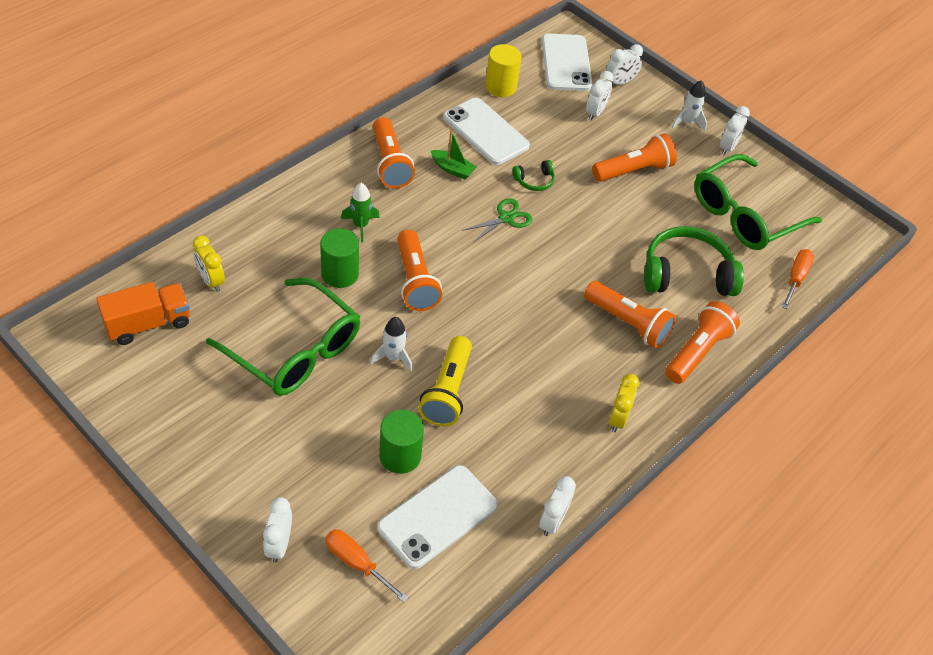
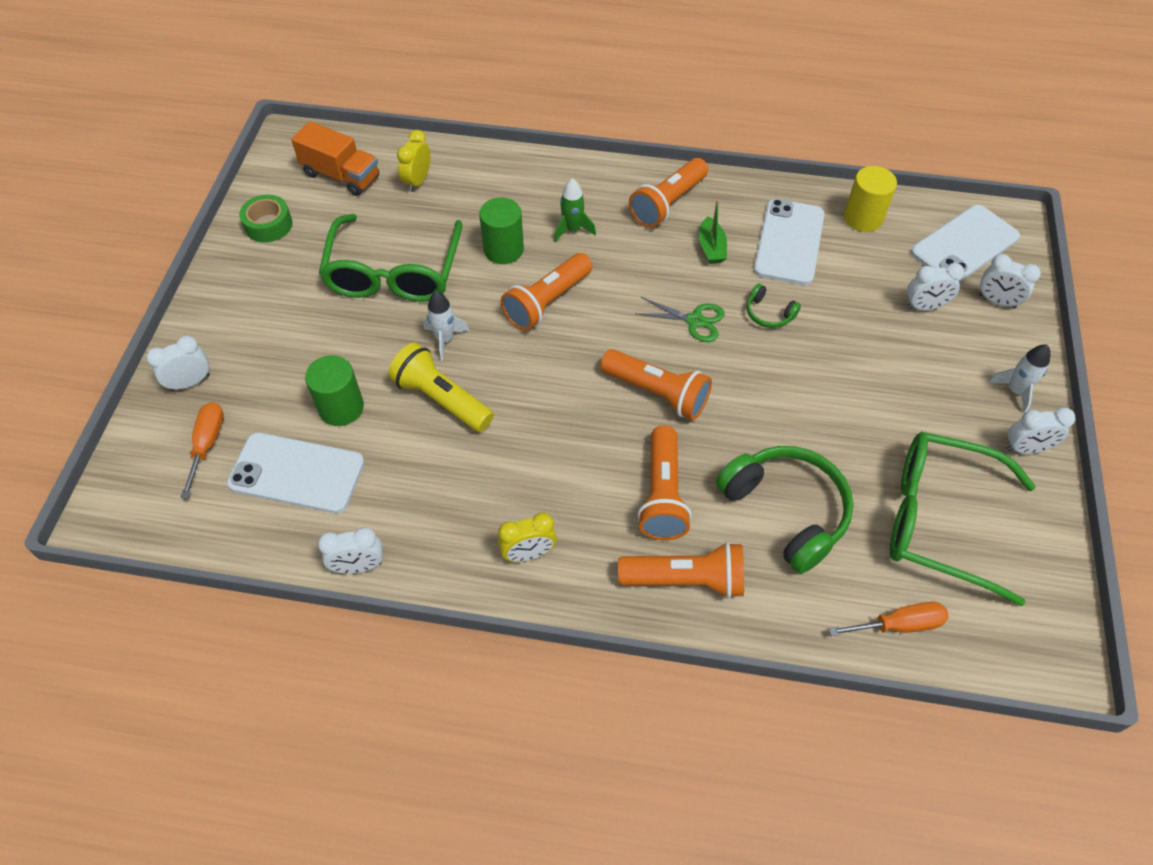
camera: 60 degrees right, 5 degrees up
yellow flashlight [419,336,472,426] -> yellow flashlight turned 60 degrees clockwise [388,342,494,432]
orange flashlight [592,133,677,182] -> orange flashlight moved to [600,349,712,420]
none -> green tape [239,195,293,243]

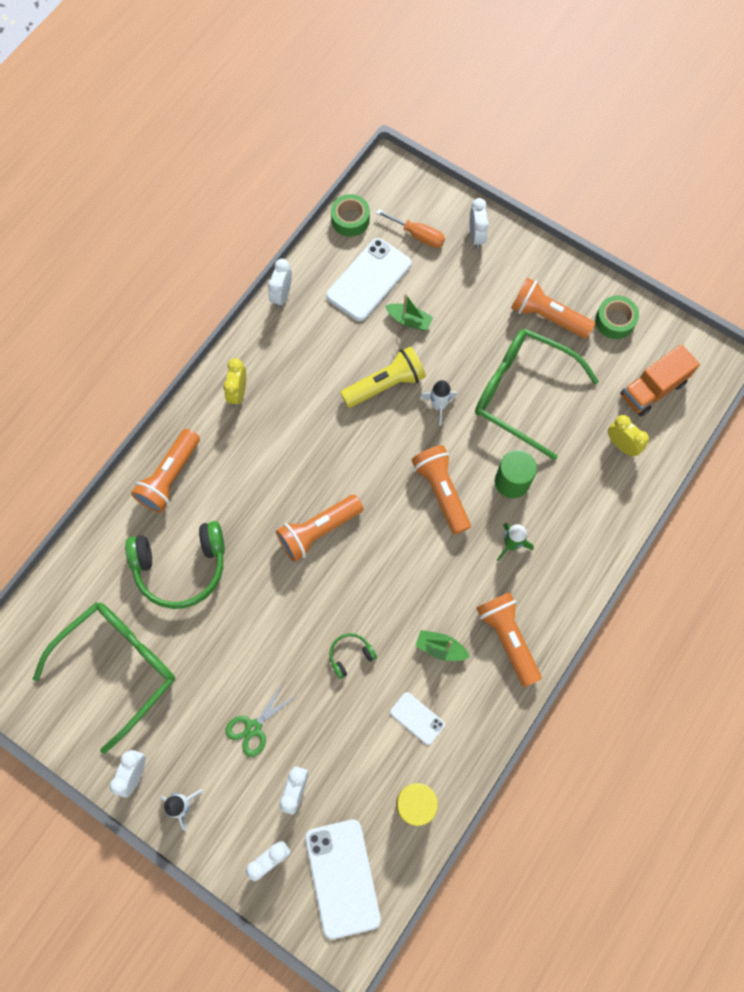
camera: 115 degrees right, 15 degrees up
green cylinder [305,355,364,426] -> green boat [385,294,433,331]
green scissors [637,297,725,342] -> green scissors moved to [225,682,297,757]
orange flashlight [638,426,692,540] -> orange flashlight moved to [511,278,595,338]
white phone [754,199,824,285] -> white phone [390,692,445,745], size x0.52
orange screwdriver [829,602,949,636] -> none
none -> green tape [331,194,370,237]

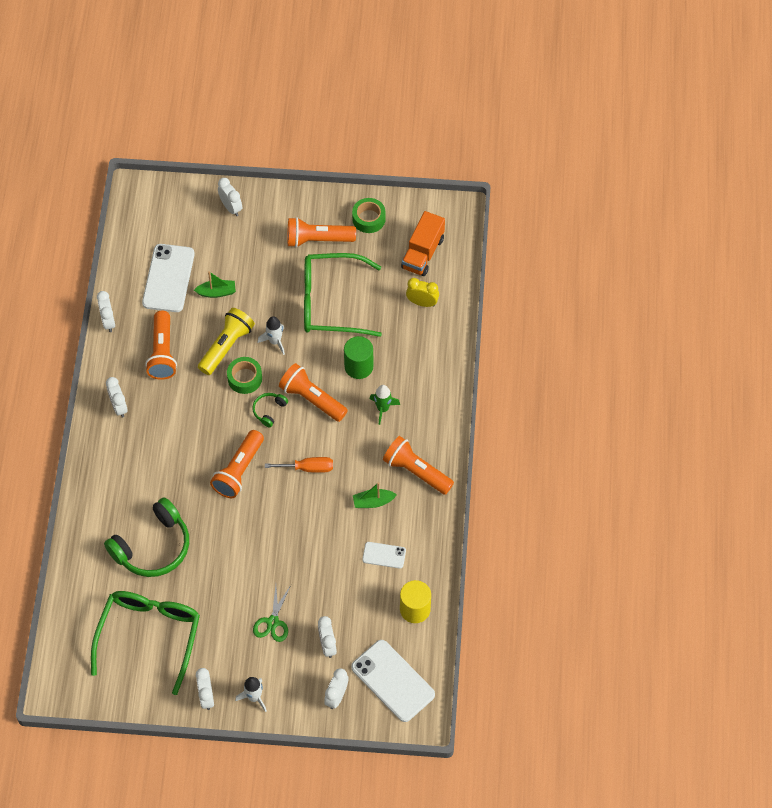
camera: 30 degrees left, 10 degrees down
orange flashlight [131,429,200,513] -> orange flashlight moved to [145,311,177,380]
yellow clock [223,358,246,407] -> white clock [106,377,128,418]
green headphones [329,633,377,679] -> green headphones moved to [252,393,288,427]
green tape [331,194,370,237] -> green tape moved to [227,357,262,394]
orange screwdriver [376,209,445,248] -> orange screwdriver moved to [265,457,333,473]

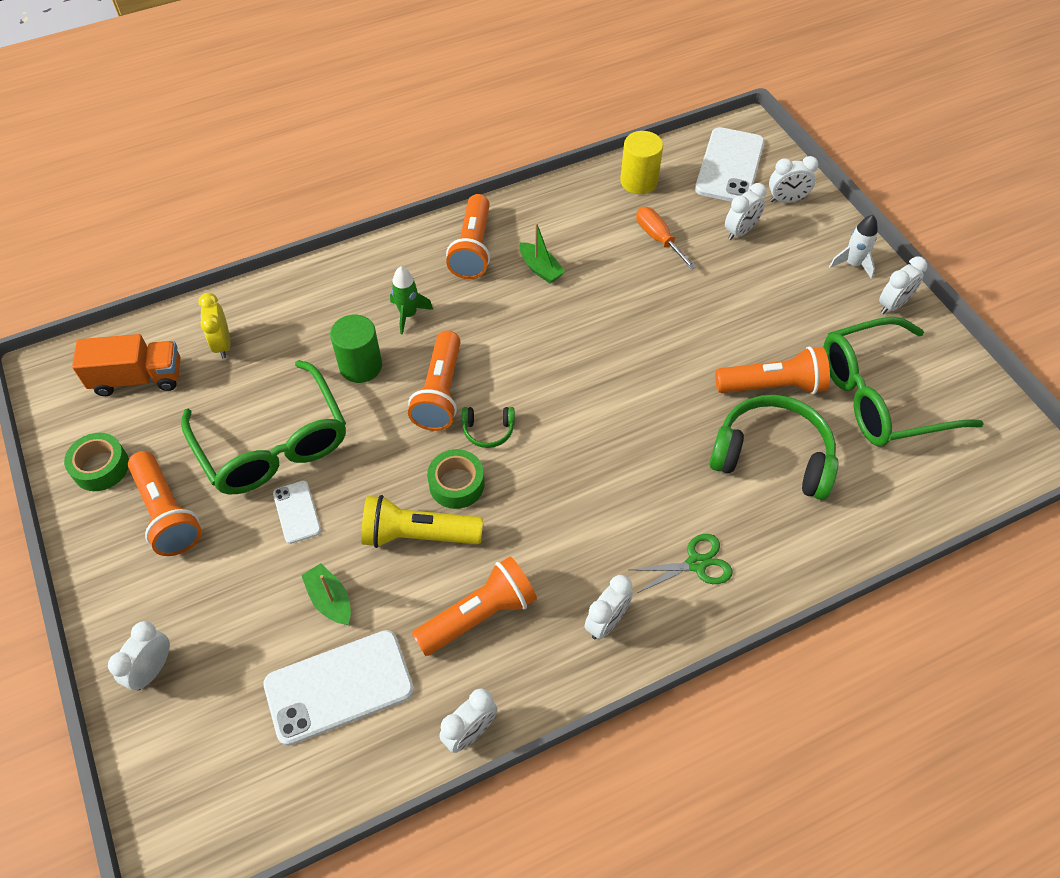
camera: 120 degrees left, 5 degrees down
orange flashlight [210,430,264,498] -> orange flashlight moved to [715,346,830,394]
green scissors [253,585,291,642] -> green scissors moved to [630,534,733,593]
white rocket [258,316,285,355] -> none
orange screwdriver [265,457,333,473] -> orange screwdriver moved to [636,207,696,270]
white phone [362,542,406,569] -> white phone moved to [273,481,321,544]

